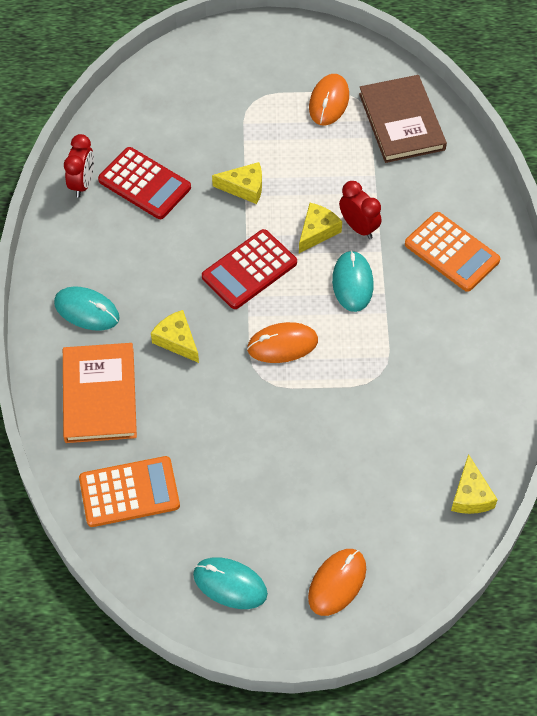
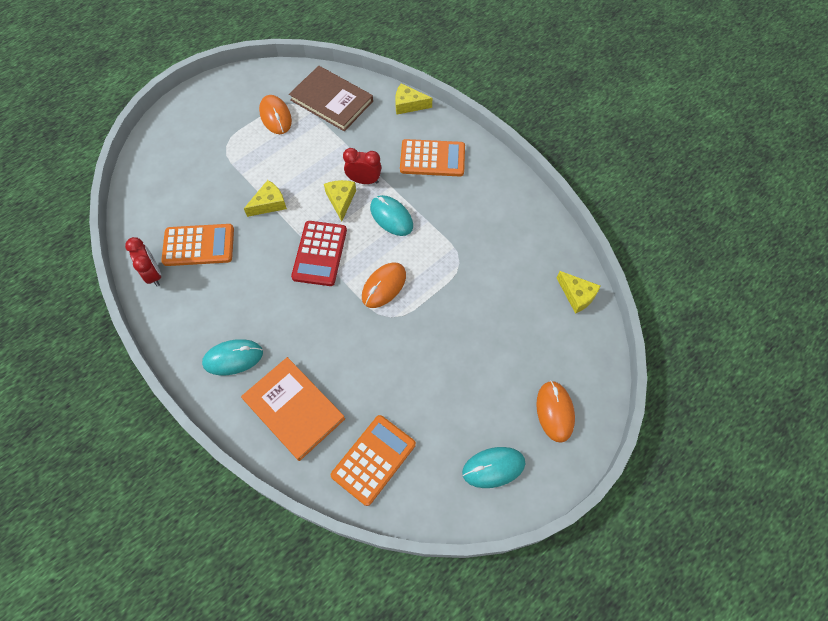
camera: 40 degrees left, 5 degrees up
red calculator [98,147,191,219] -> orange calculator [161,224,234,266]
yellow cheese [151,310,199,363] -> yellow cheese moved to [395,83,432,114]

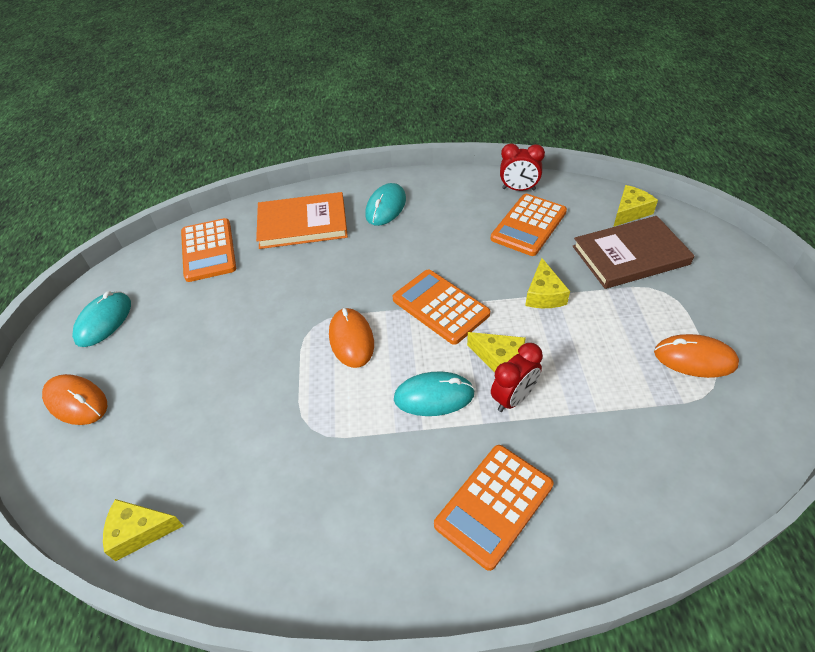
camera: 130 degrees right, 15 degrees down
brown book [289,66,373,131] -> brown book moved to [573,216,695,289]
red calculator [291,221,347,286] -> orange calculator [393,270,490,345]
yellow cheese [395,83,432,114] -> yellow cheese moved to [613,185,658,227]

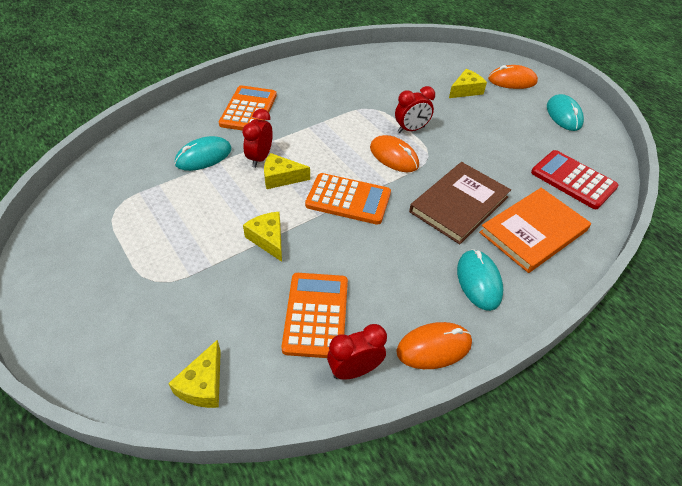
camera: 145 degrees right, 0 degrees up
yellow cheese [103,499,183,562] -> yellow cheese moved to [449,69,487,98]
orange calculator [181,218,236,282] -> red calculator [531,150,619,209]
turquoise mouse [394,371,475,416] -> turquoise mouse moved to [175,136,232,171]
brown book [573,216,695,289] -> brown book moved to [409,162,511,244]
orange mouse [654,334,739,378] -> orange mouse moved to [396,322,472,369]
none -> red clock [395,86,435,133]

